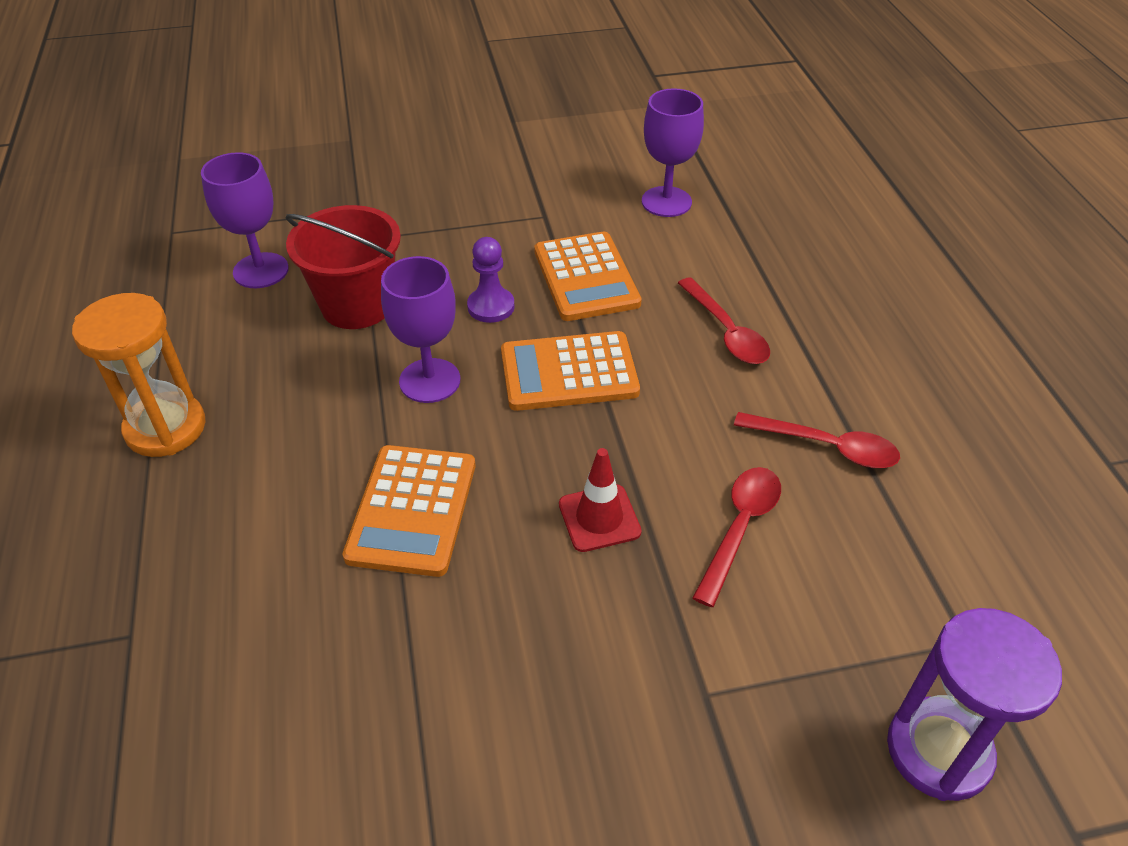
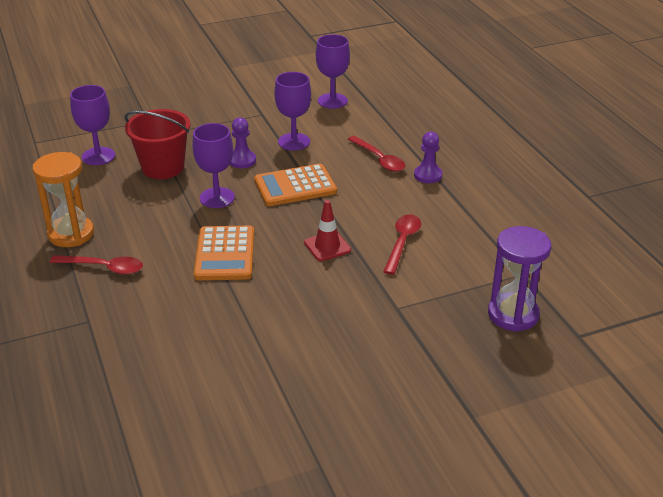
camera: 10 degrees left, 10 degrees down
orange calculator [534,232,642,321] -> purple goblet [274,72,311,151]
red spoon [734,412,900,468] -> red spoon moved to [50,255,143,275]
none -> purple pawn [414,132,443,183]

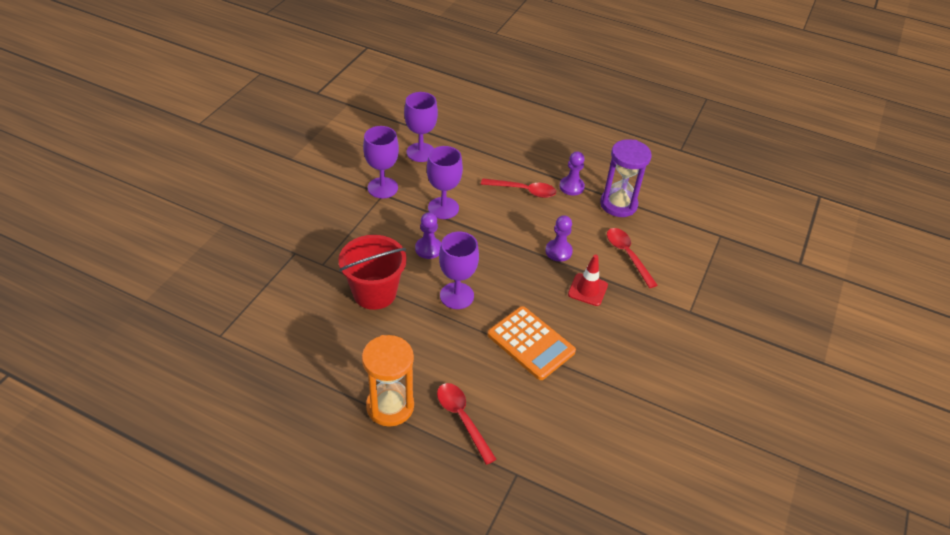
camera: 45 degrees left, 10 degrees up
red spoon [50,255,143,275] -> red spoon turned 90 degrees counterclockwise [437,383,497,465]
purple goblet [70,85,115,165] -> purple goblet moved to [363,126,399,198]
orange calculator [254,164,337,206] -> none
purple hourglass [488,226,551,332] -> purple hourglass moved to [600,139,652,217]
none -> purple pawn [545,215,573,262]

